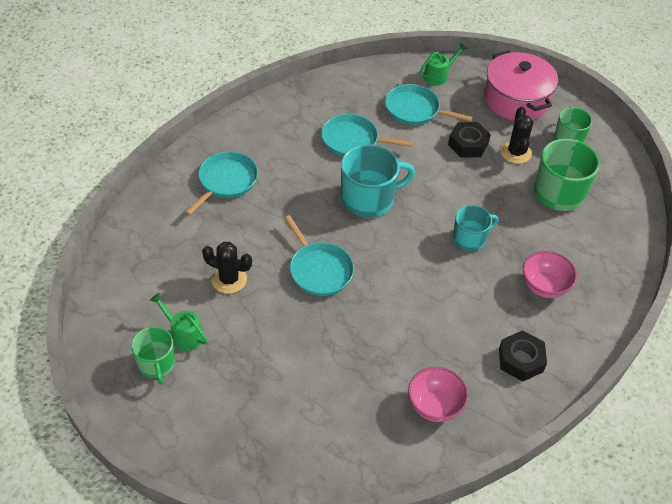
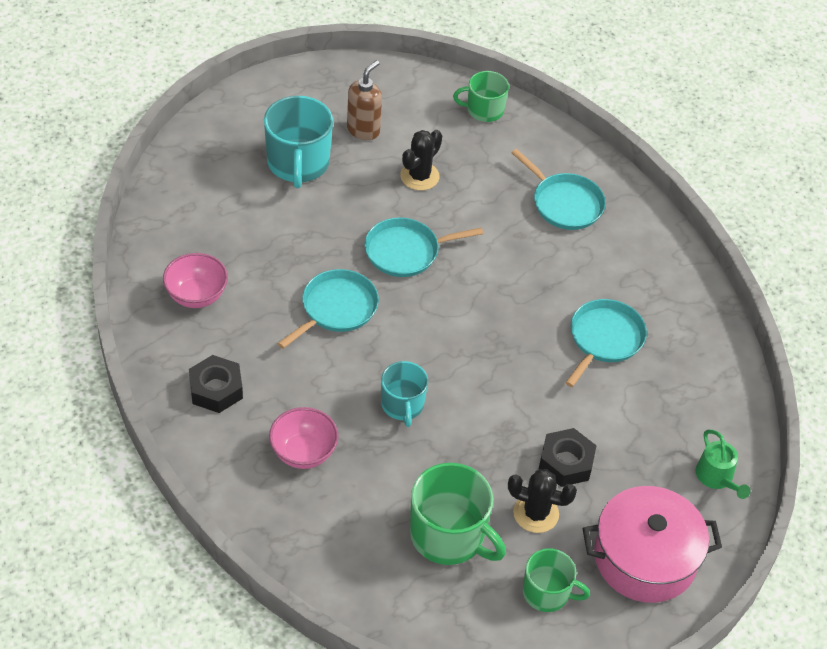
camera: 105 degrees right, 0 degrees up
green mug [131,327,175,384] -> green mug moved to [453,71,509,122]
green watering can [150,293,208,351] -> brown soap dispenser [347,60,382,140]
turquoise mug [341,144,415,218] -> turquoise mug moved to [264,96,333,188]
turquoise pan [385,84,473,125] -> turquoise pan moved to [278,269,379,349]

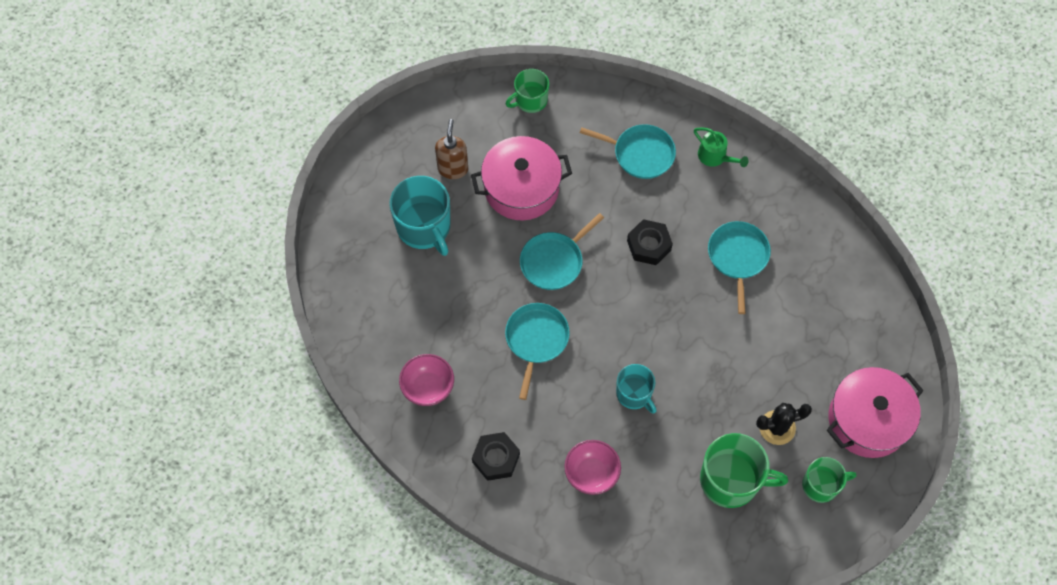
camera: 25 degrees left, 15 degrees up
black cactus [400,130,442,191] -> pink pot [471,136,572,220]
black nut [539,428,597,487] -> black nut moved to [627,219,673,265]
green watering can [696,429,750,499] -> green watering can moved to [694,127,749,167]

